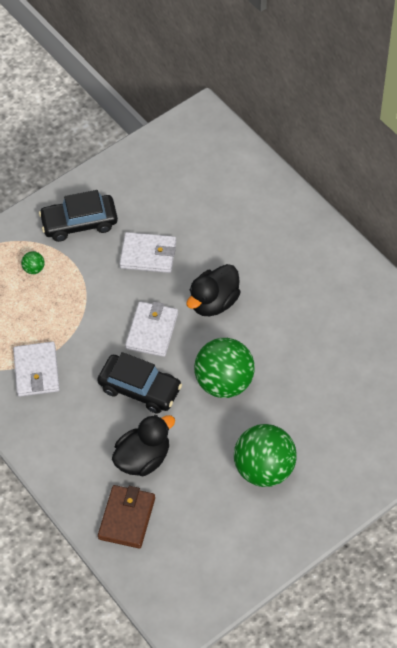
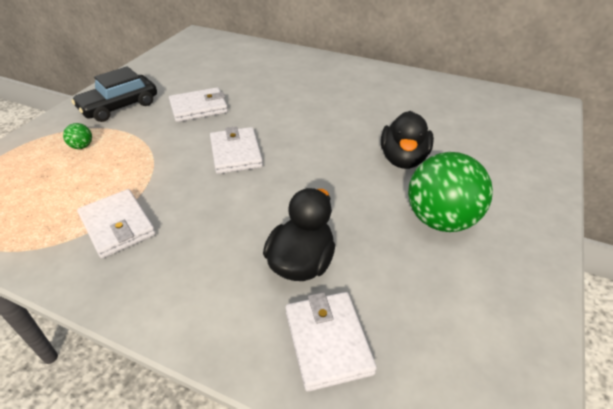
camera: 30 degrees left, 15 degrees down
black car [97,352,182,414] -> none
brown wallet [98,485,155,549] -> white wallet [285,292,377,392]
black duck [187,264,241,316] -> black duck moved to [381,111,434,169]
green ball [194,338,255,398] -> none

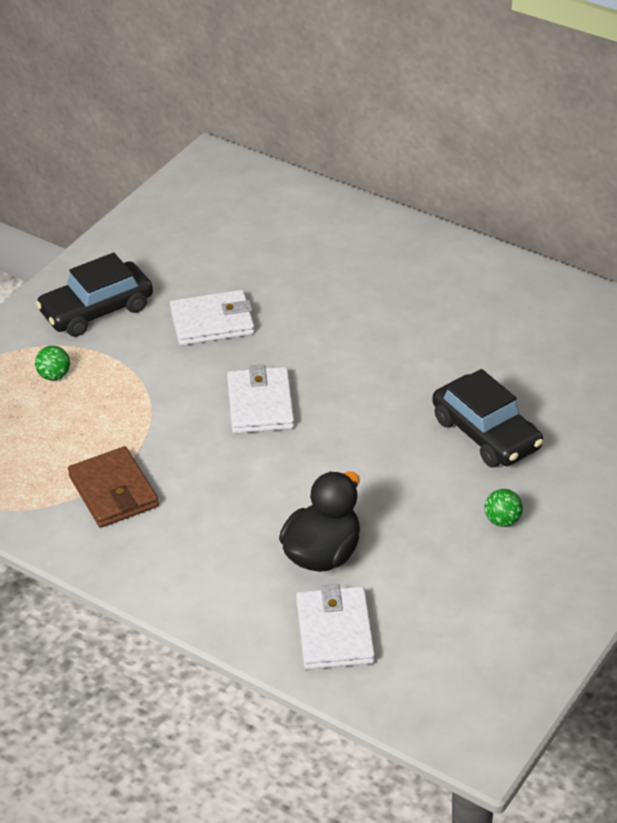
camera: 10 degrees right, 0 degrees up
white wallet [77,189,156,259] -> brown wallet [68,446,159,528]
black duck [381,111,434,169] -> black car [432,369,543,467]
green ball [408,152,493,232] -> green ball [484,489,523,527], size x0.41

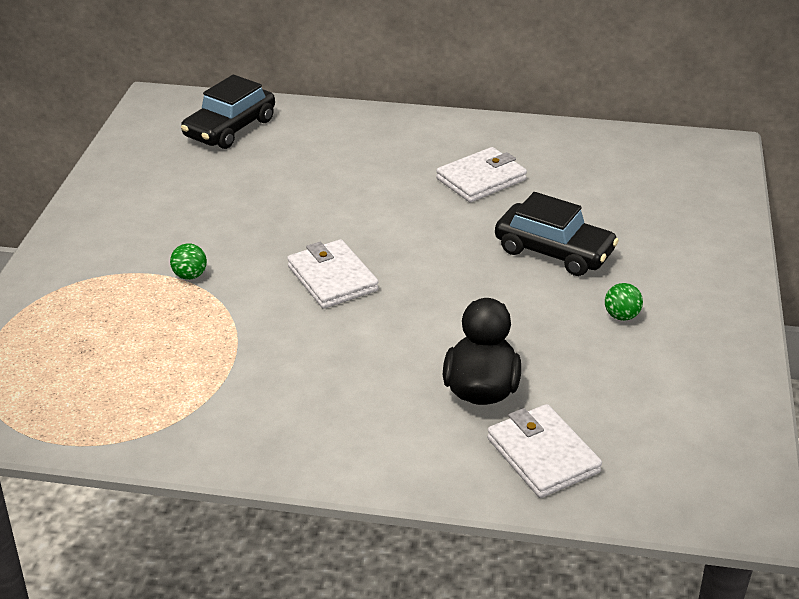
camera: 25 degrees left, 5 degrees down
green ball [35,346,70,380] -> green ball moved to [170,243,207,280]
black car [36,253,153,337] -> black car moved to [181,74,275,149]
brown wallet [68,446,159,528] -> none
white wallet [170,290,255,346] -> white wallet moved to [436,147,527,202]

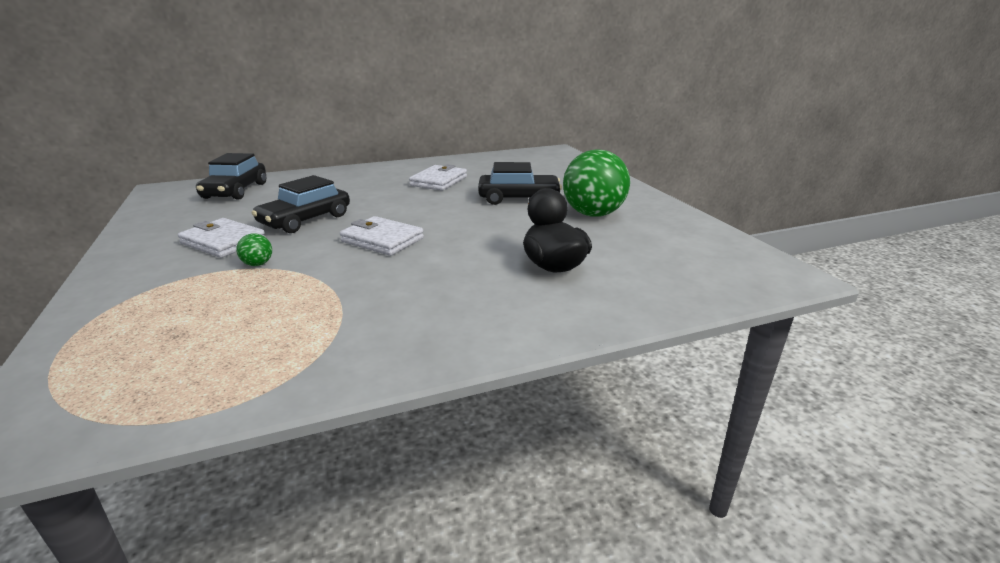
camera: 30 degrees left, 10 degrees down
white wallet [487,404,602,498] -> white wallet moved to [178,218,265,258]
green ball [605,283,643,321] -> green ball [563,149,630,217], size x2.46
none -> black car [252,175,350,233]

